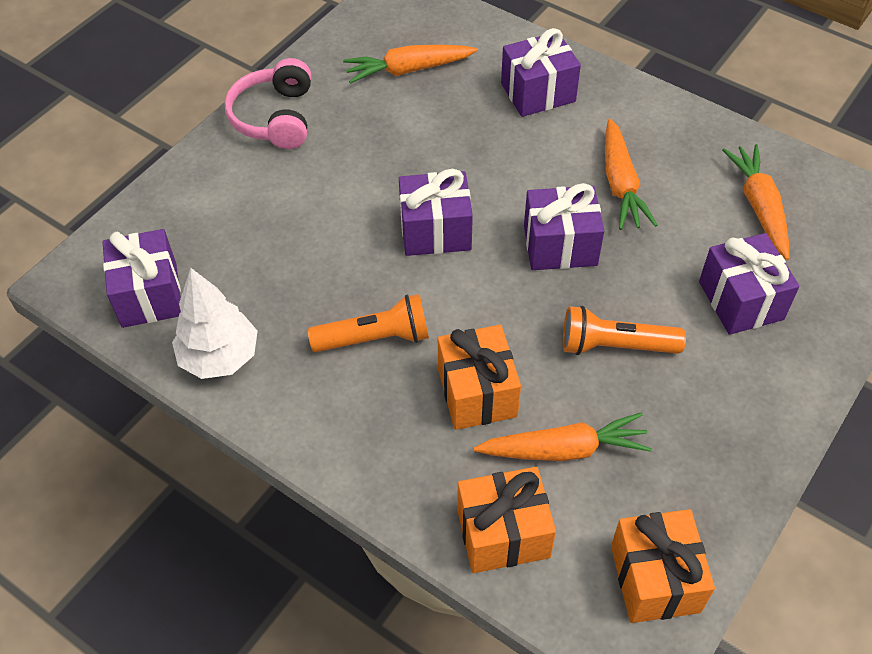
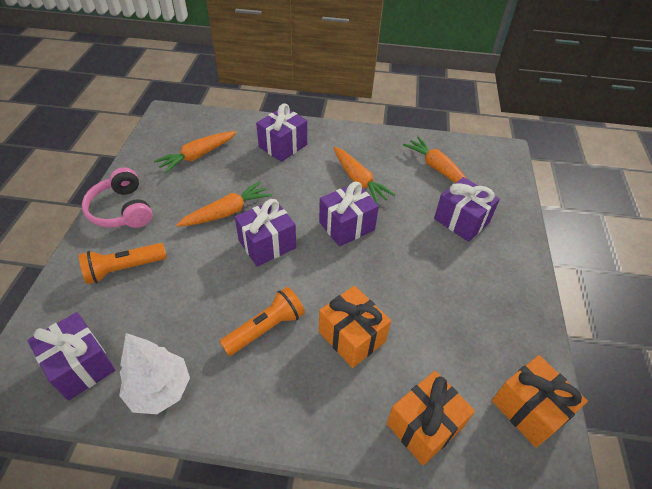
camera: 30 degrees left, 5 degrees down
orange carrot [473,412,652,461] -> orange carrot moved to [176,181,272,227]
orange flashlight [563,306,686,355] -> orange flashlight moved to [79,243,167,284]

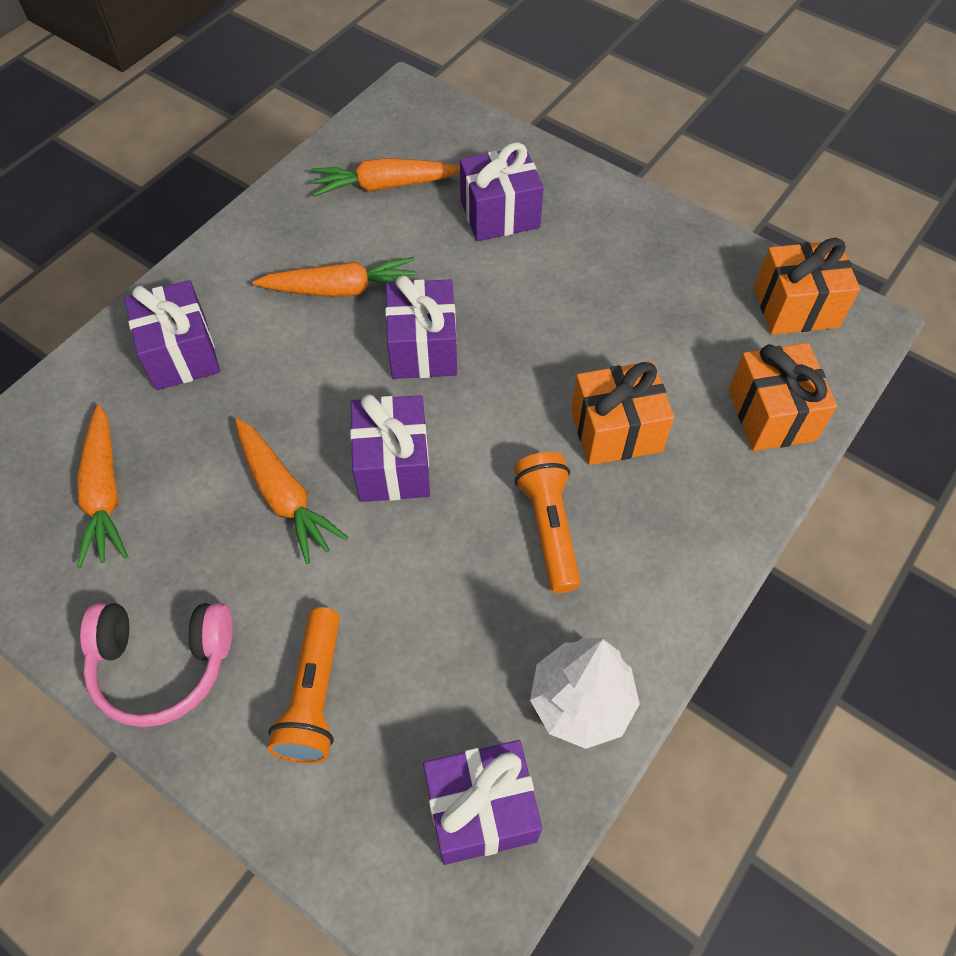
camera: 60 degrees left, 10 degrees up
orange carrot [176,181,272,227] -> orange carrot turned 150 degrees clockwise [235,418,349,564]

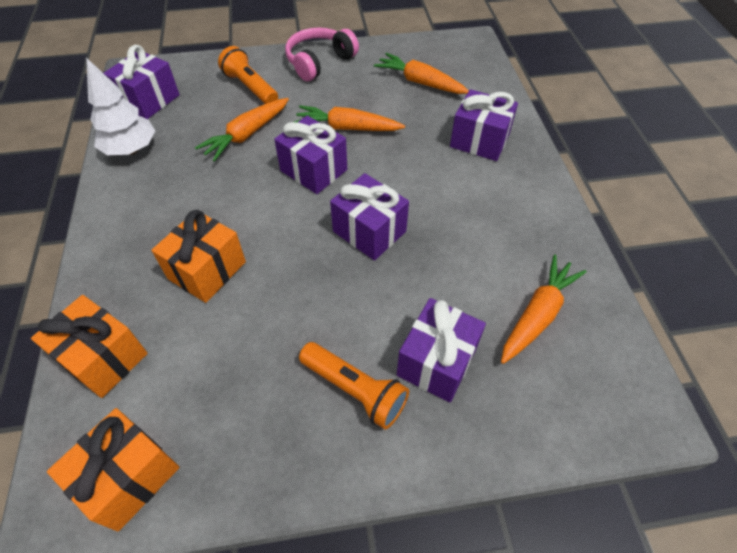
camera: 135 degrees right, 5 degrees down
orange carrot [253,257,415,297] -> orange carrot moved to [195,98,289,162]
orange flashlight [514,452,581,593] -> orange flashlight moved to [299,342,409,430]

